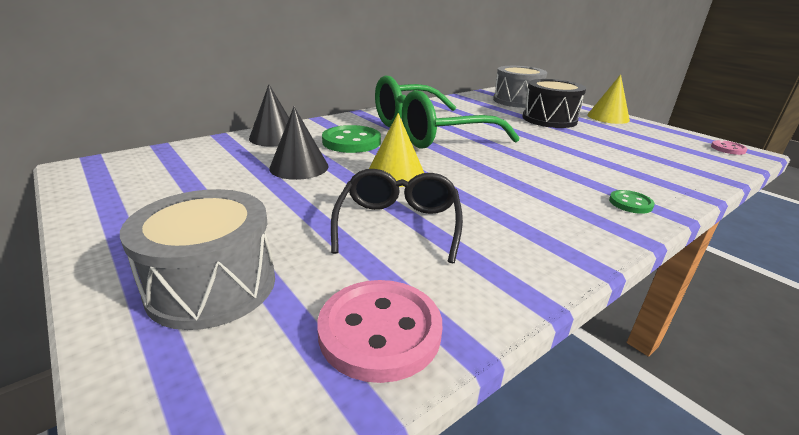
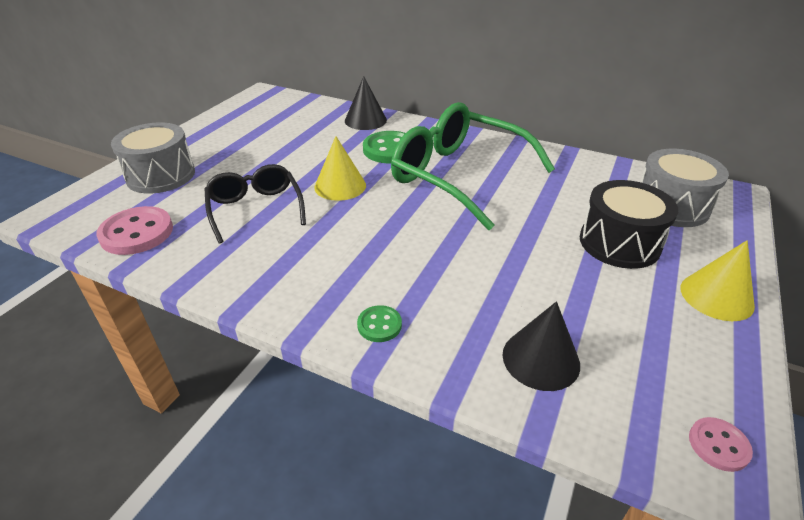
camera: 65 degrees right, 10 degrees up
black cone [269,107,328,180] -> black cone moved to [503,301,580,391]
black glasses [331,169,463,263] -> black glasses turned 90 degrees counterclockwise [204,164,306,243]

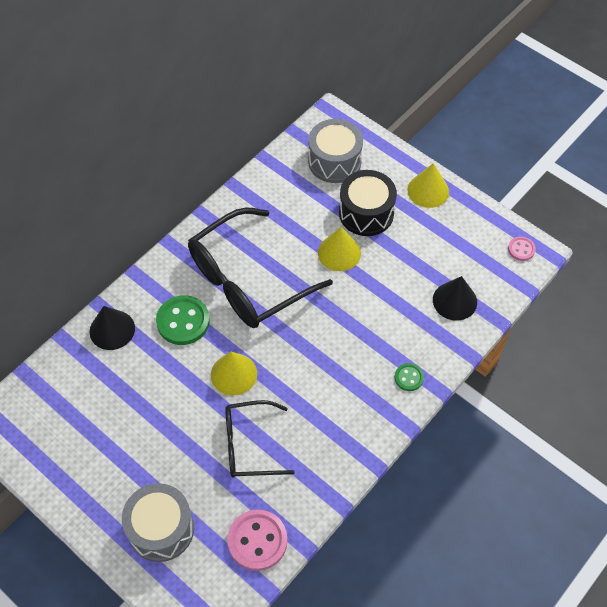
camera: 75 degrees left, 20 degrees up
green glasses [391,102,555,230] -> black glasses [188,207,333,328]
none -> yellow cone [318,227,361,271]

